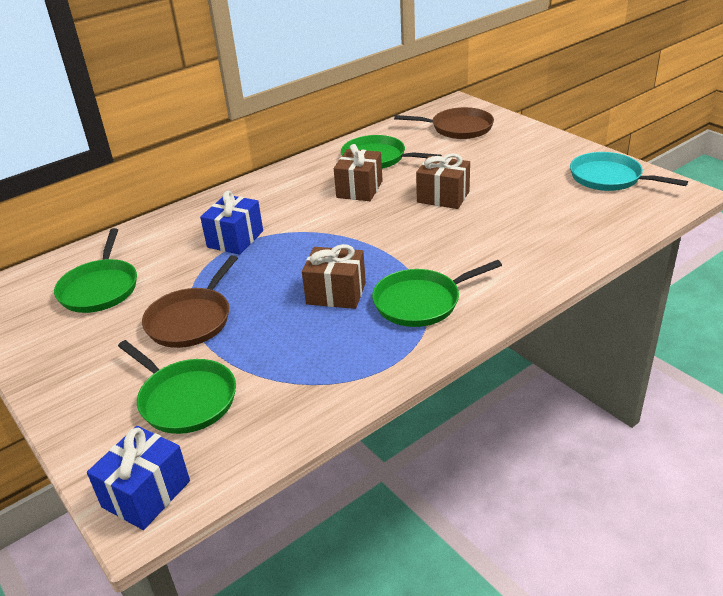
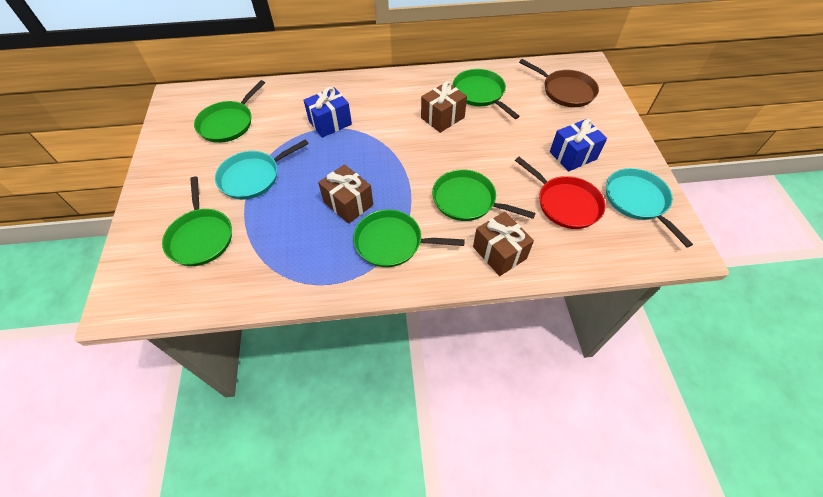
camera: 30 degrees right, 20 degrees up
blue gift [87,426,190,530] -> blue gift moved to [550,119,607,172]
brown pan [142,255,238,348] -> turquoise pan [215,139,309,199]
brown gift [416,153,470,209] -> brown gift moved to [473,212,534,276]
none -> green pan [432,169,536,221]
none -> red pan [515,157,605,229]

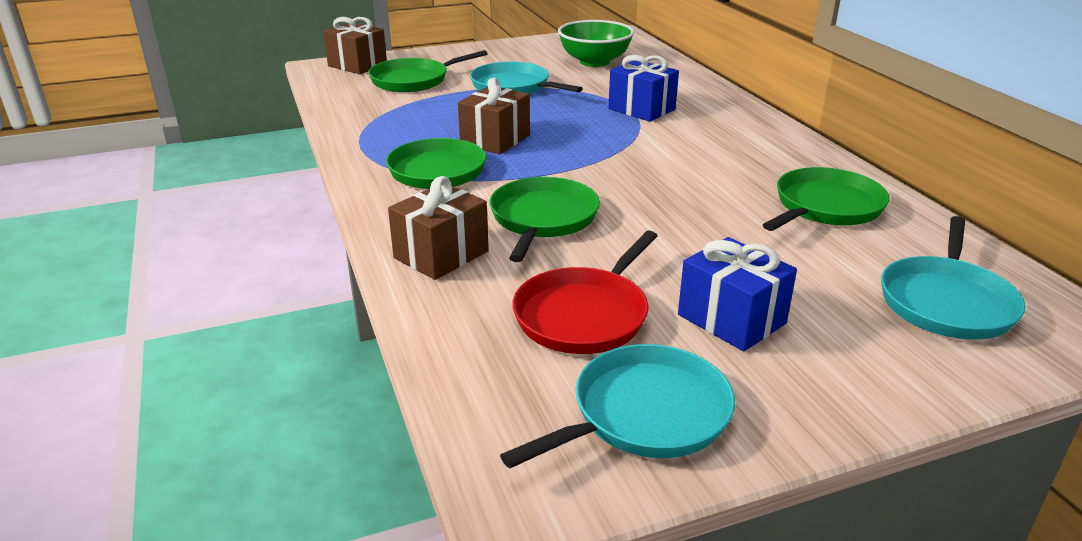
camera: 75 degrees right, 25 degrees down
green pan [194,80,265,143] -> green bowl [558,20,634,67]
brown gift [421,81,467,133] -> brown gift moved to [323,17,387,74]
brown pan [519,59,599,107] -> turquoise pan [881,216,1026,339]

